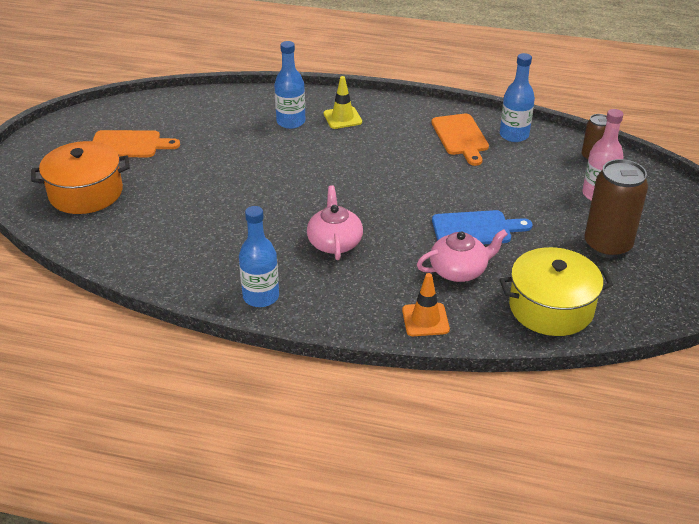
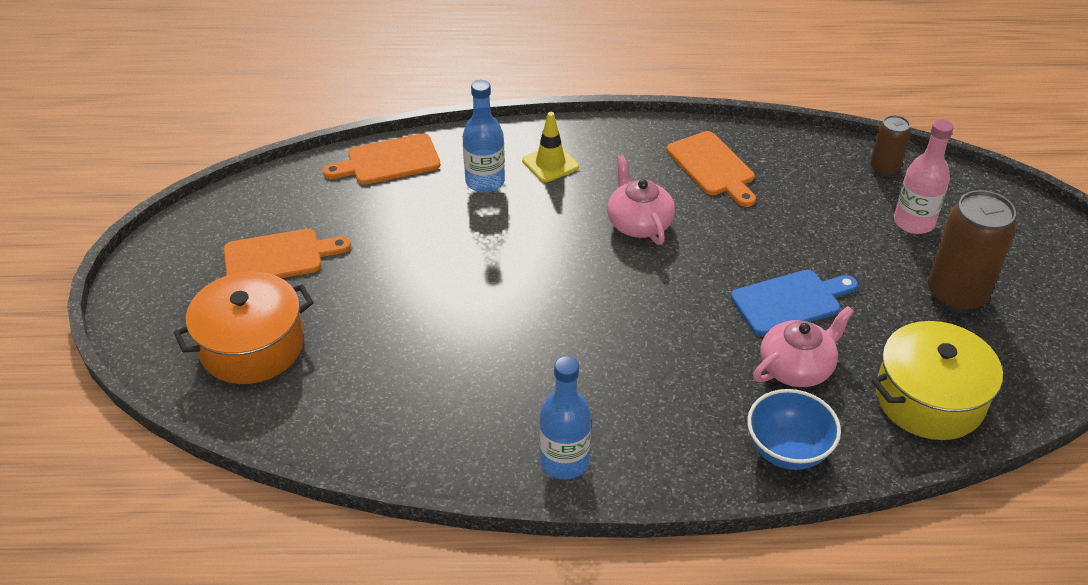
camera: 15 degrees left, 5 degrees up
pink teapot [307,185,363,260] -> pink teapot moved to [607,155,675,245]
orange traffic cone [402,273,450,336] -> blue bowl [747,389,841,470]
blue bottle [500,53,535,142] -> none
none -> orange cutting board [323,133,441,185]

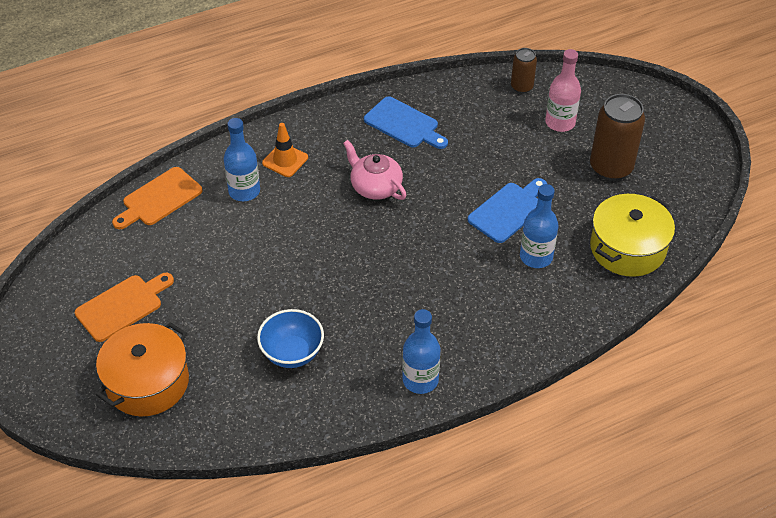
camera: 25 degrees left, 5 degrees up
yellow traffic cone [522,112,579,183] -> orange traffic cone [262,123,308,177]
orange cutting board [667,131,756,207] -> blue cutting board [364,96,448,149]
blue bowl [747,389,841,470] -> blue bowl moved to [257,309,324,368]
pink teapot [753,306,854,387] -> blue bottle [520,184,558,268]

